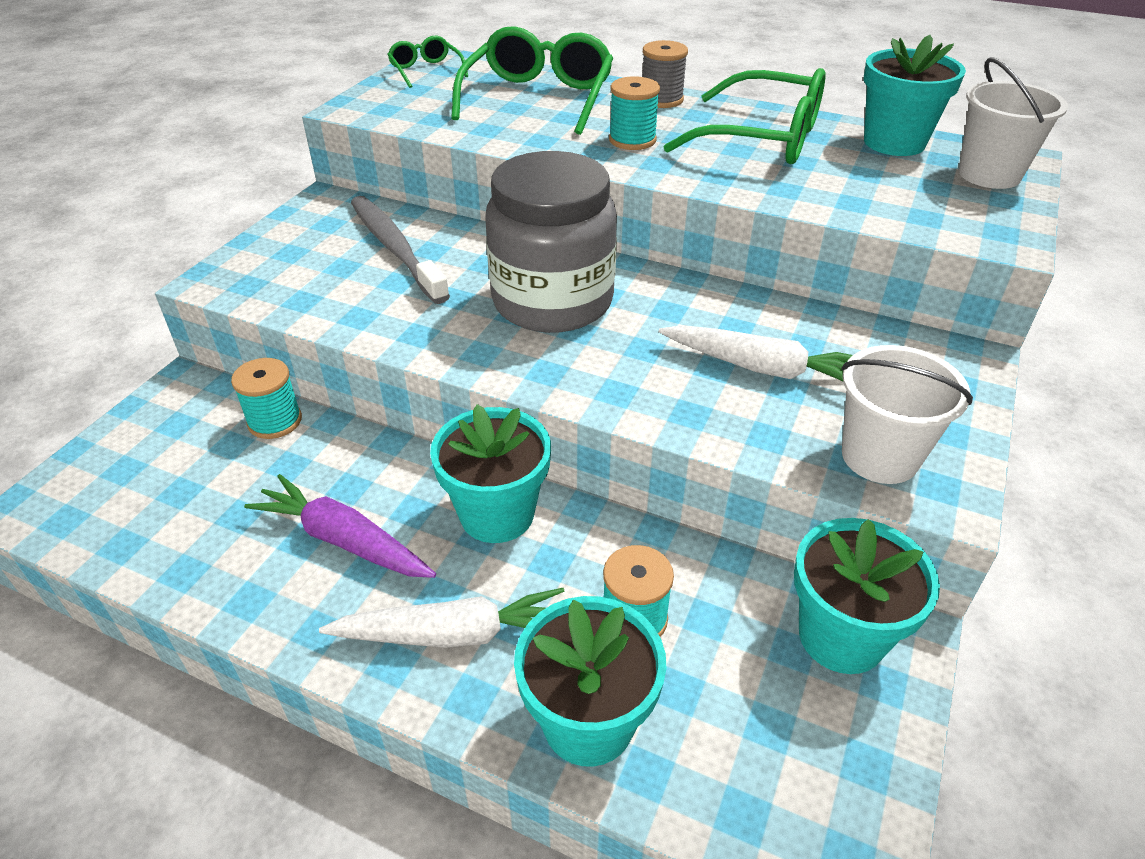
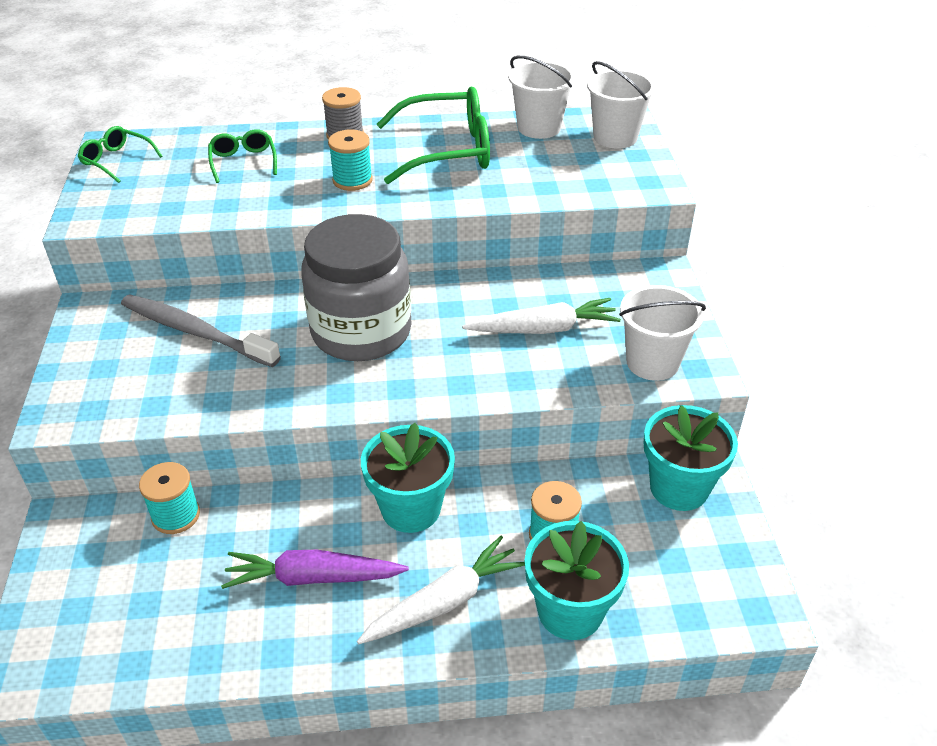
camera: 30 degrees left, 0 degrees up
green glasses [451,26,613,135] -> green glasses [208,129,277,183], size x0.51
turquoise flower pot [864,35,966,156] -> white bucket [508,56,576,139]

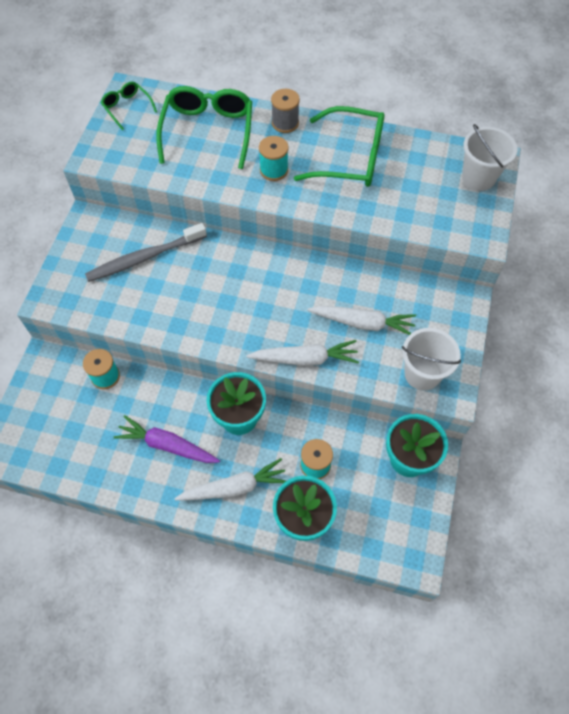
camera: 20 degrees right, 20 degrees up
grey toothbrush [121,295,281,367] -> grey toothbrush turned 75 degrees counterclockwise [85,223,207,282]
green glasses [208,129,277,183] -> green glasses [156,86,252,169], size x1.95
grey jar [301,214,412,361] -> none
white bucket [508,56,576,139] -> none
none -> white carrot [246,340,359,366]

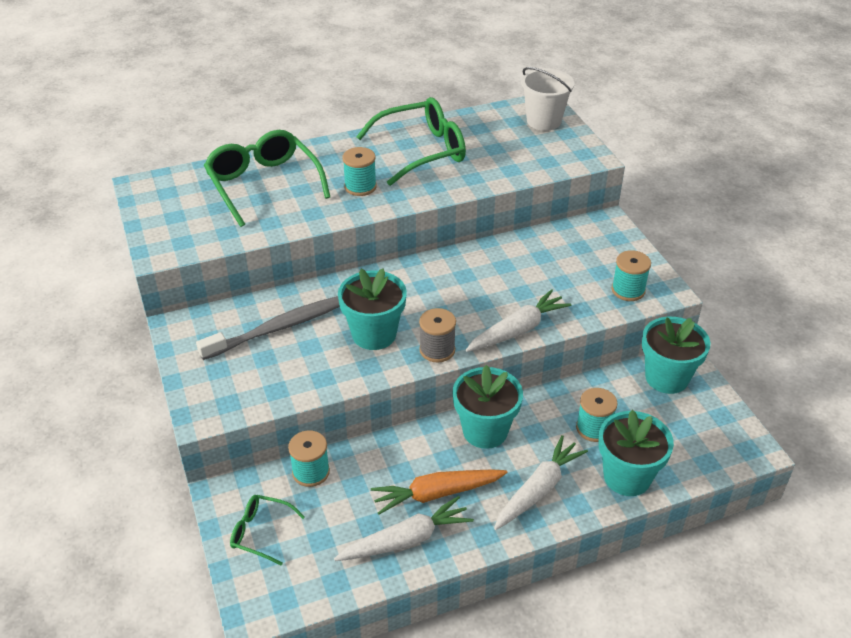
camera: 35 degrees left, 20 degrees down
grey toothbrush [85,223,207,282] -> grey toothbrush turned 150 degrees counterclockwise [196,296,340,360]
green glasses [101,82,157,130] -> green glasses moved to [230,495,305,565]
purple carrot [114,415,220,463] -> orange carrot [371,469,508,515]
grey spool [271,89,300,133] -> grey spool moved to [419,308,456,362]
white carrot [308,306,416,335] -> white carrot moved to [334,496,474,561]
white bucket [402,328,461,391] -> turquoise spool [612,250,651,301]
none -> turquoise flower pot [338,268,407,350]

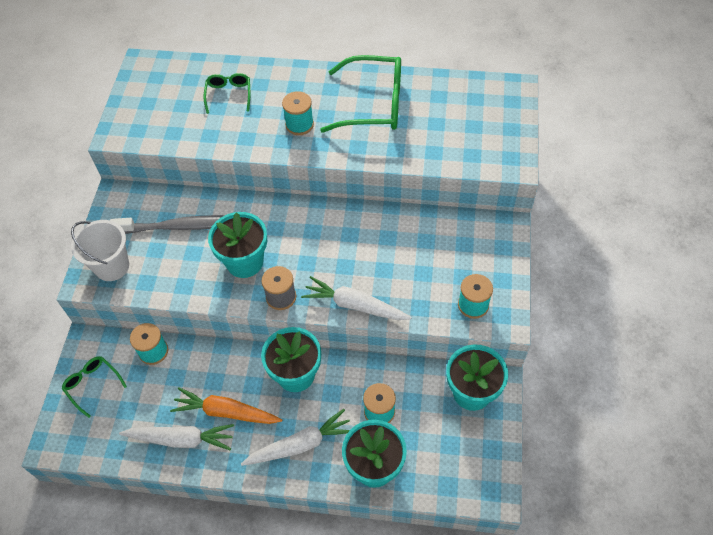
camera: 30 degrees right, 15 degrees up
green glasses [204,130,330,227] -> green glasses [203,73,250,114], size x0.51
white carrot [466,289,571,352] -> white carrot turned 150 degrees counterclockwise [301,276,412,320]
white bucket [521,67,574,131] -> white bucket moved to [71,220,129,281]

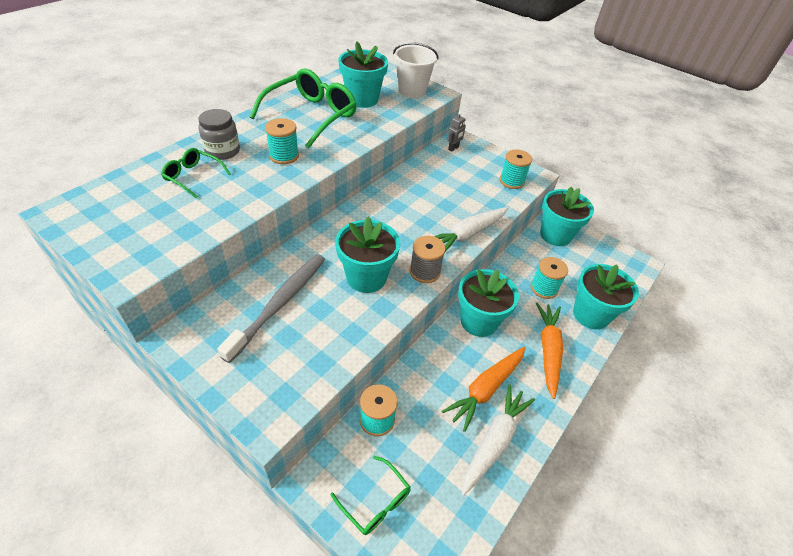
camera: 65 degrees left, 10 degrees down
green glasses [62,356,127,418] -> green glasses turned 120 degrees counterclockwise [331,456,411,535]
white bucket [71,220,129,281] -> white bucket moved to [393,42,439,98]
white carrot [241,409,350,466] -> orange carrot [536,303,563,399]
none -> grey jar [198,109,240,160]
none -> turquoise flower pot [338,41,388,108]
none -> grey robot [447,112,466,152]

